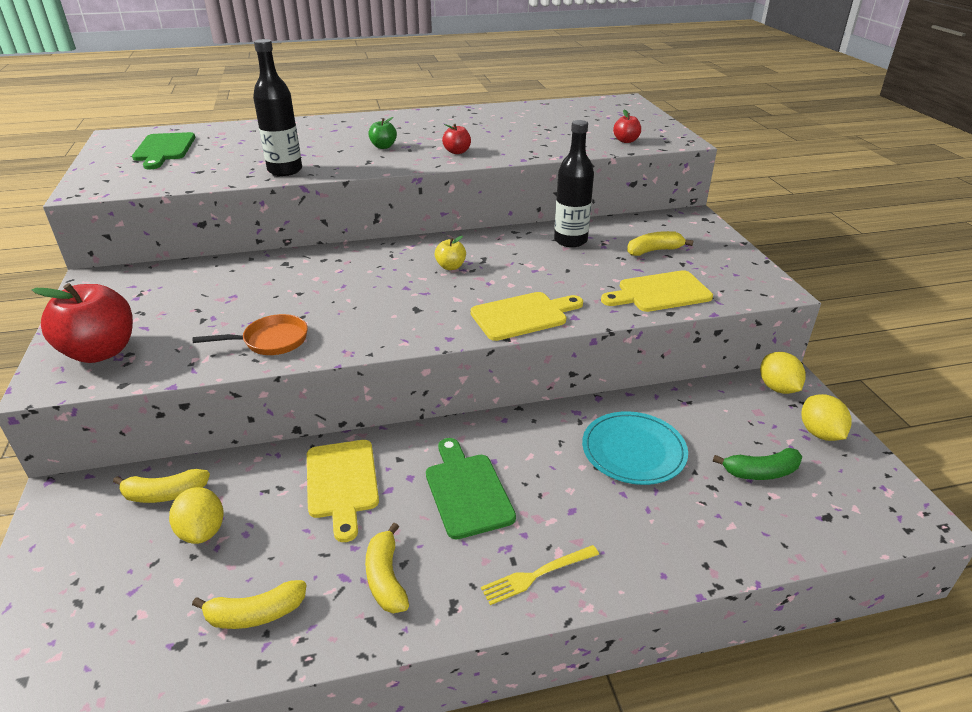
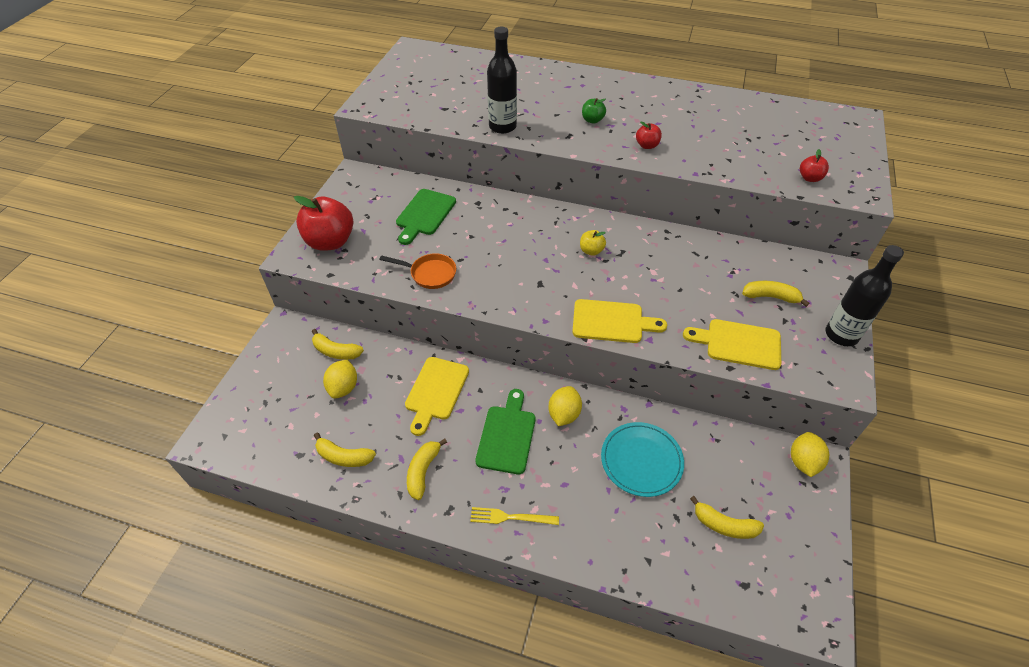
camera: 30 degrees right, 15 degrees up
green cutting board [132,132,195,169] -> green cutting board moved to [396,189,456,245]
black bottle [554,120,594,247] -> black bottle moved to [826,245,904,346]
green banana [713,448,802,480] -> yellow banana [690,496,764,539]
yellow lemon [802,394,852,441] -> yellow lemon moved to [548,386,582,426]

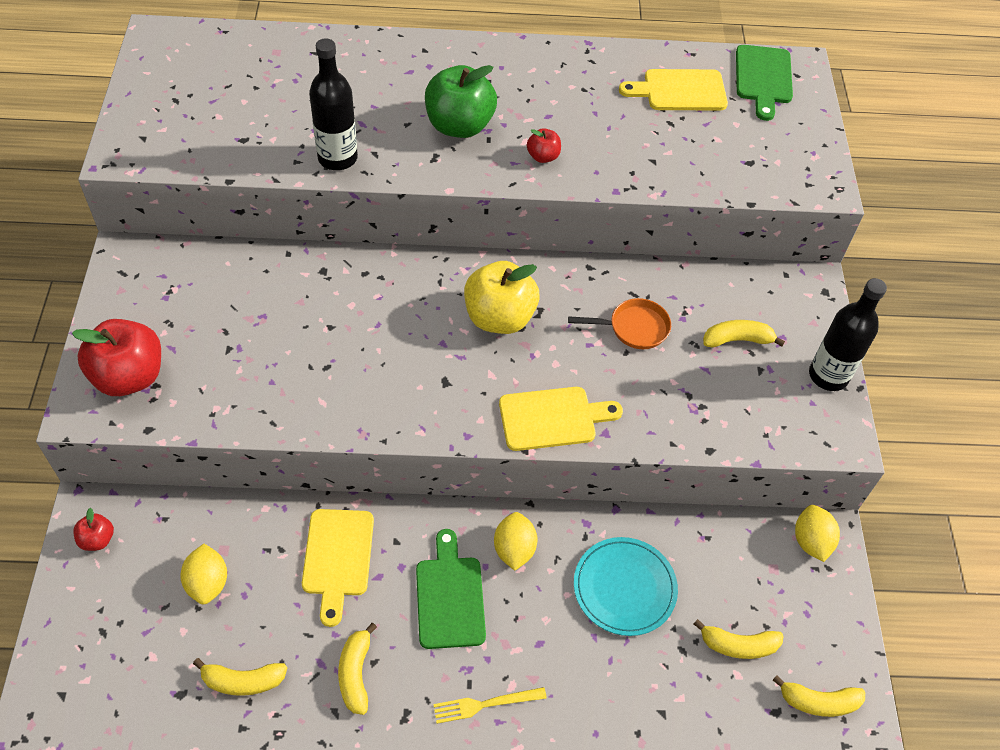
camera: 20 degrees left, 5 degrees up
yellow banana [312,329,364,360] -> yellow banana moved to [773,675,865,717]
orange pan [379,253,456,289] -> orange pan moved to [568,298,671,349]
green cutting board [396,189,456,245] -> green cutting board moved to [736,45,793,121]
yellow apple [580,230,606,256] -> yellow apple [464,261,539,334], size x2.10
green apple [582,98,606,124] -> green apple [425,65,497,138], size x2.10
yellow cutting board [683,319,781,370] -> yellow cutting board moved to [619,69,728,110]
red apple [800,149,829,182] -> red apple moved to [73,508,114,551]

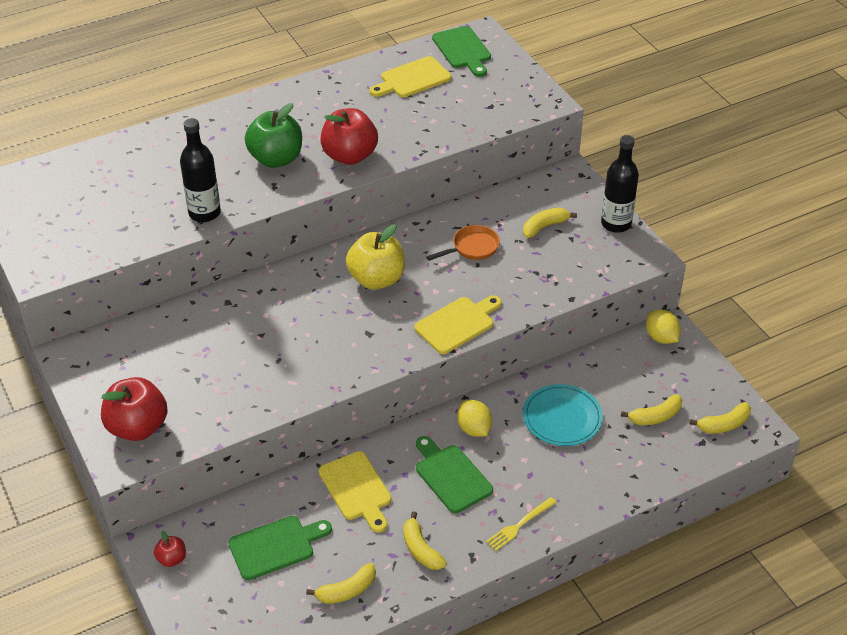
camera: 25 degrees left, 10 degrees down
yellow lemon [180,544,227,604] -> green cutting board [228,516,332,580]
red apple [527,128,561,163] -> red apple [320,108,378,165], size x2.10

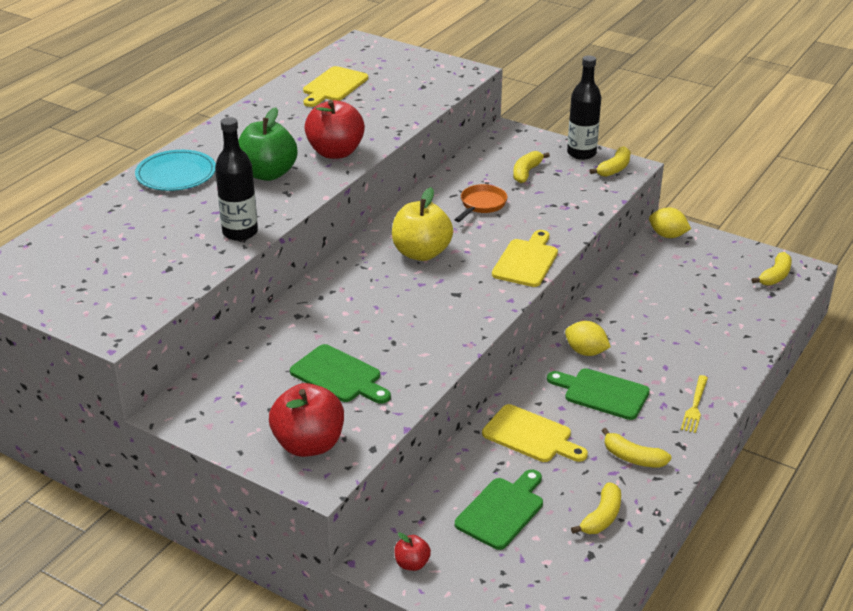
camera: 30 degrees left, 10 degrees down
green cutting board [432,26,491,77] -> green cutting board moved to [290,344,391,404]
turquoise plate [523,384,603,446] -> turquoise plate moved to [135,150,216,191]
yellow banana [621,394,682,425] -> yellow banana moved to [589,146,631,177]

